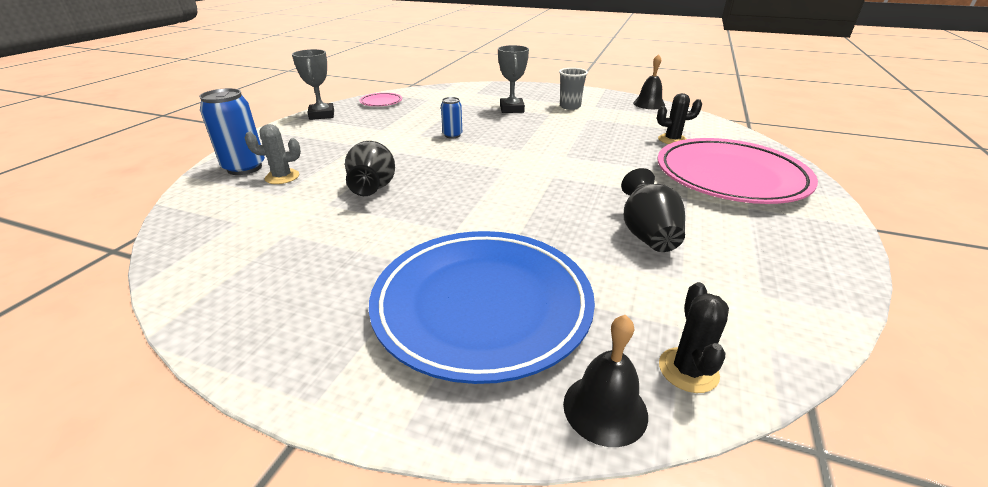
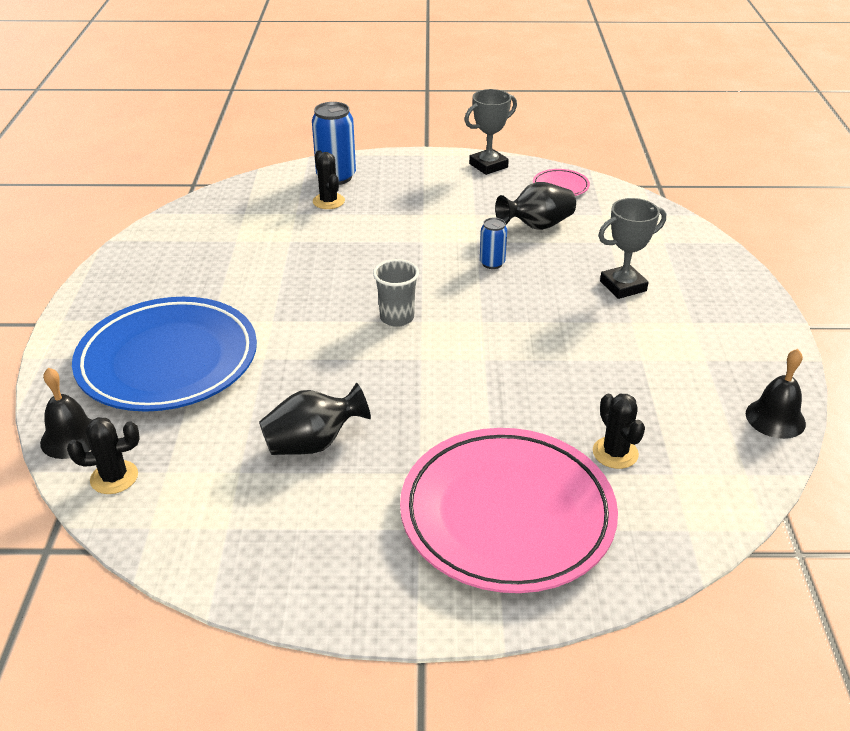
camera: 70 degrees right, 5 degrees up
grey cactus [245,124,301,184] -> black cactus [313,150,345,209]
black vase [345,141,395,196] -> black vase moved to [495,182,576,230]
grey cup [559,68,588,110] -> grey cup moved to [373,259,419,327]

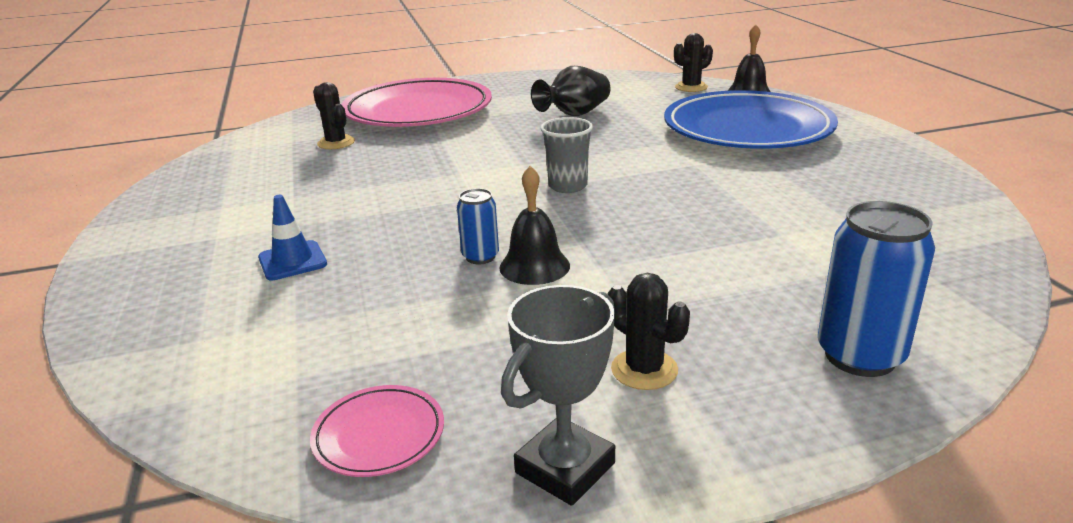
camera: 165 degrees right, 10 degrees down
black cactus [313,150,345,209] -> black cactus moved to [608,273,690,390]
black vase [495,182,576,230] -> none
grey trophy [598,198,666,299] -> blue traffic cone [258,195,327,280]
black bell [746,349,806,439] -> black bell moved to [499,166,570,285]

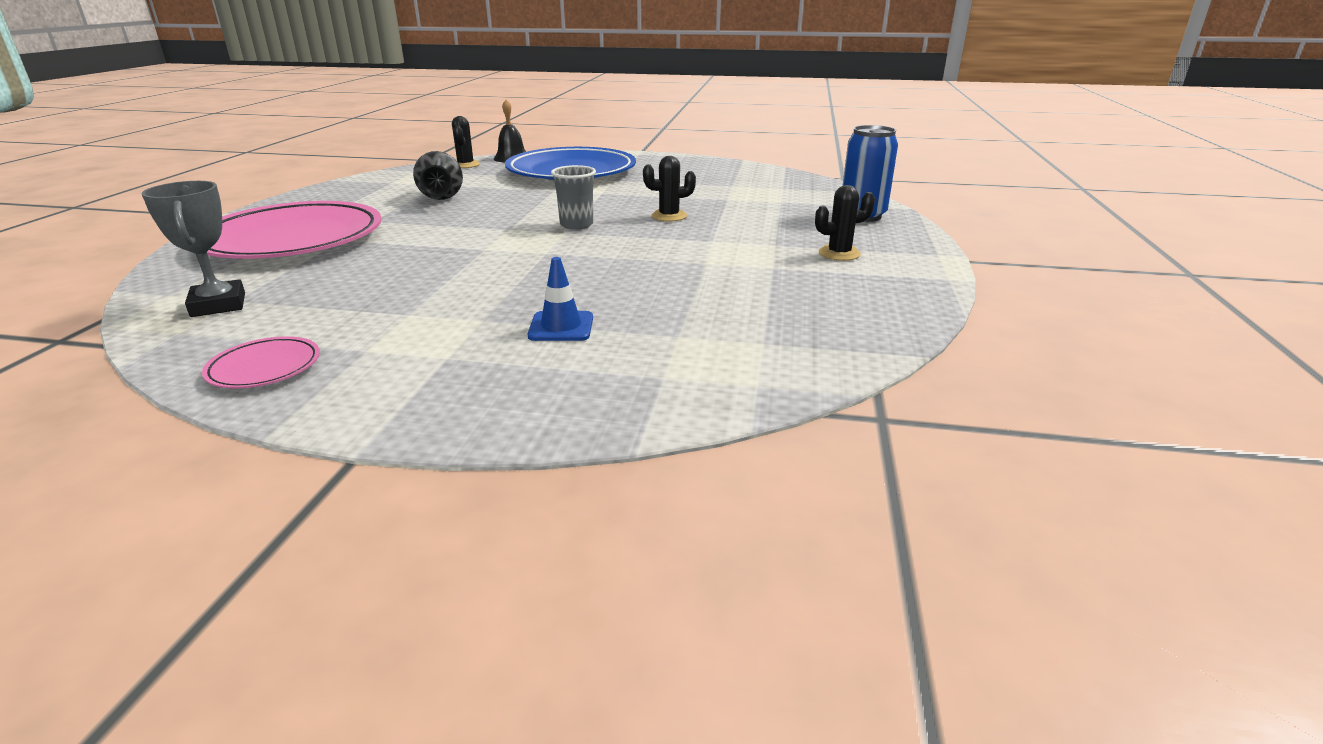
camera: 65 degrees left, 0 degrees up
pink plate [310,385,444,477] -> pink plate moved to [202,336,320,388]
black cactus [313,82,355,149] -> black cactus moved to [643,156,696,222]
blue can [457,188,499,265] -> none
black bell [499,166,570,285] -> none
grey trophy [501,285,615,506] -> grey trophy moved to [142,181,245,317]

